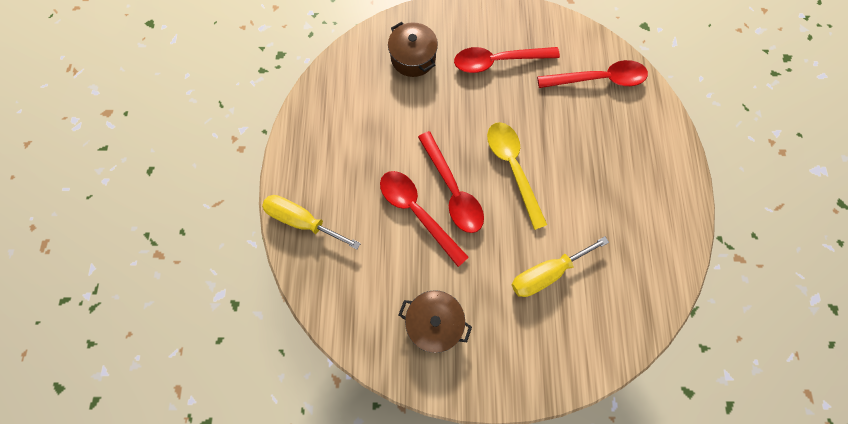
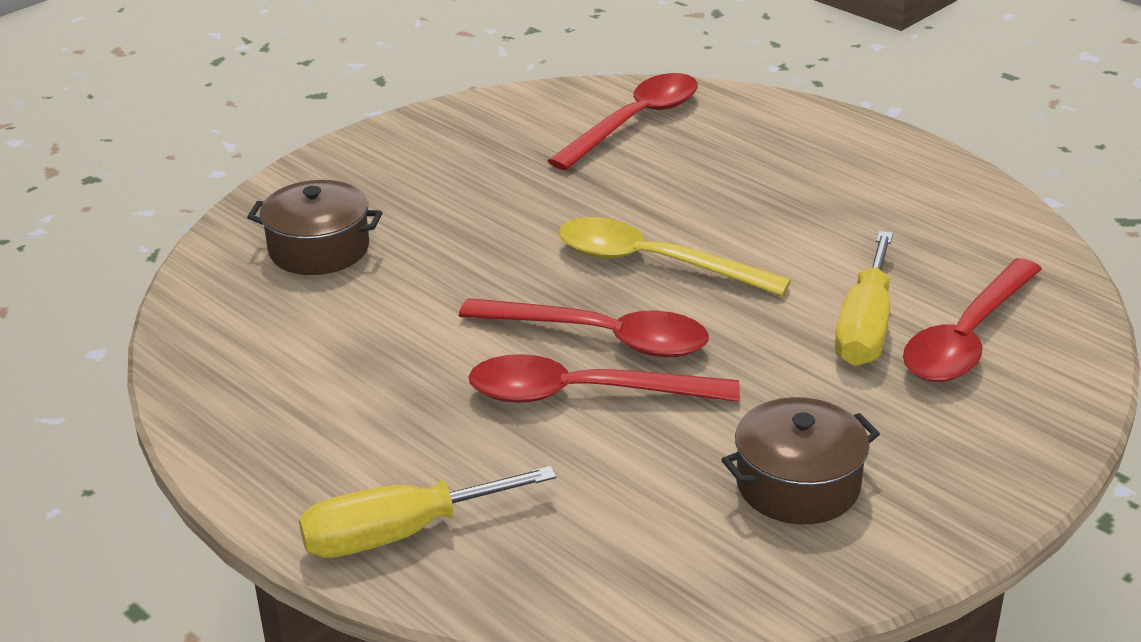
camera: 45 degrees left, 40 degrees down
red spoon [454,47,560,73] -> red spoon moved to [903,258,1042,382]

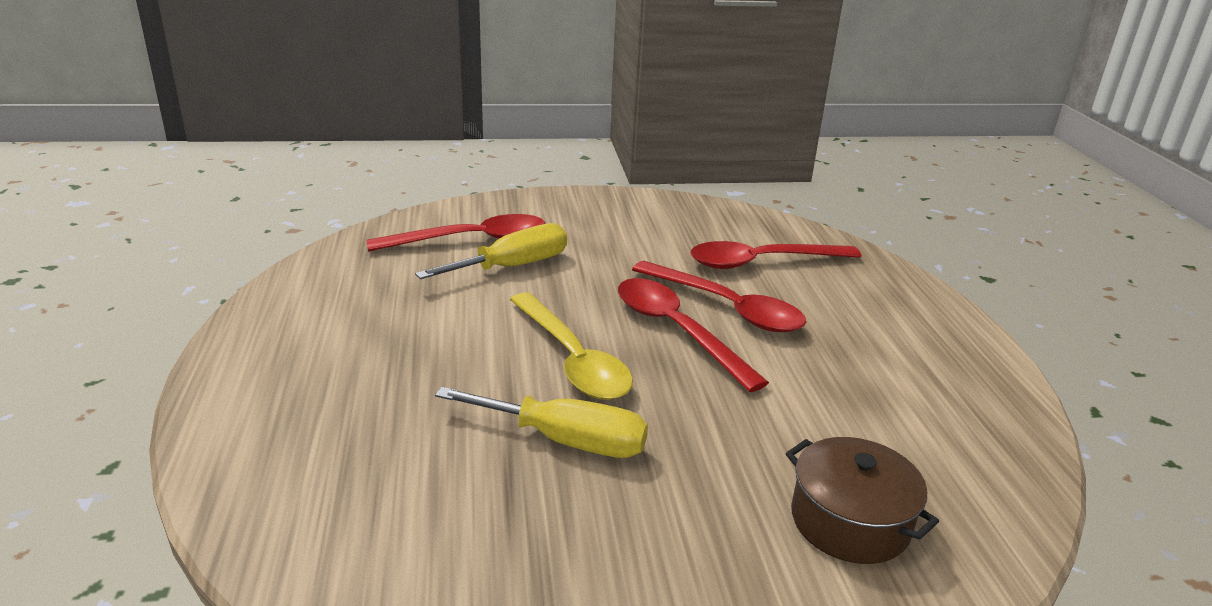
camera: 145 degrees left, 5 degrees down
yellow screwdriver [299,466,557,558] -> yellow screwdriver moved to [435,387,648,458]
red spoon [547,73,698,170] -> red spoon moved to [690,241,862,269]
brown pot [722,397,880,524] -> none

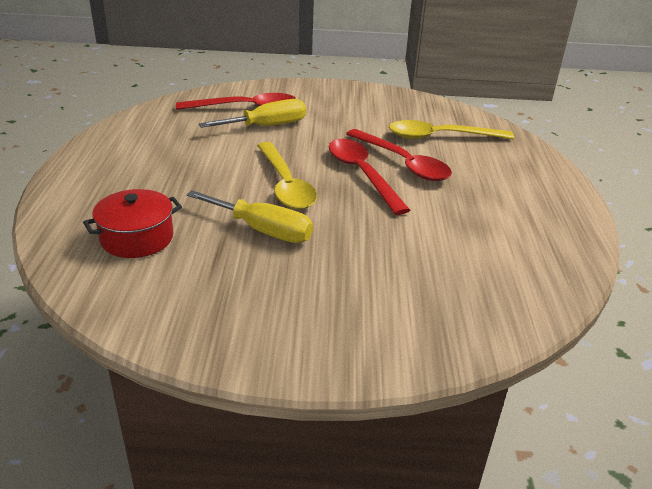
camera: 10 degrees right, 5 degrees up
red spoon [690,241,862,269] -> yellow spoon [389,120,514,139]
brown pot [786,437,939,564] -> none
none -> red pot [83,189,182,258]

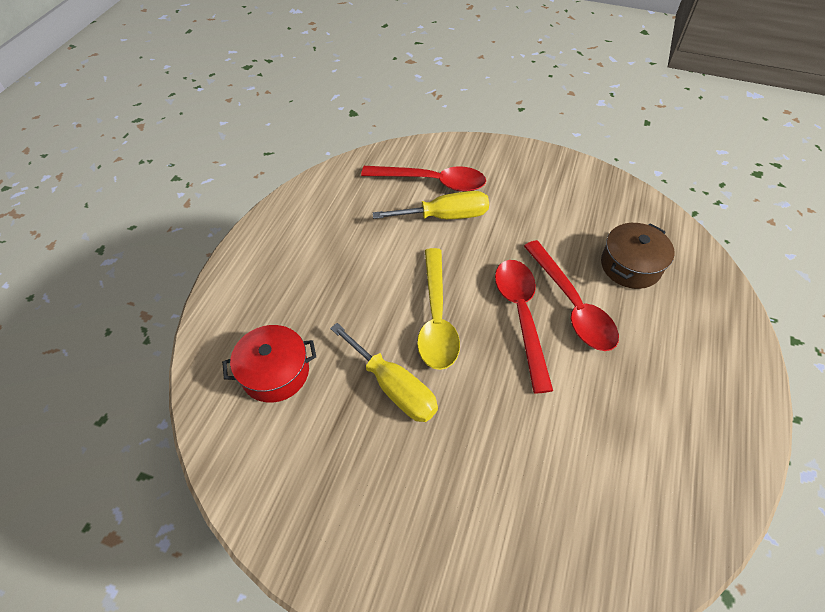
camera: 20 degrees right, 20 degrees up
yellow spoon [389,120,514,139] -> brown pot [601,223,675,289]

